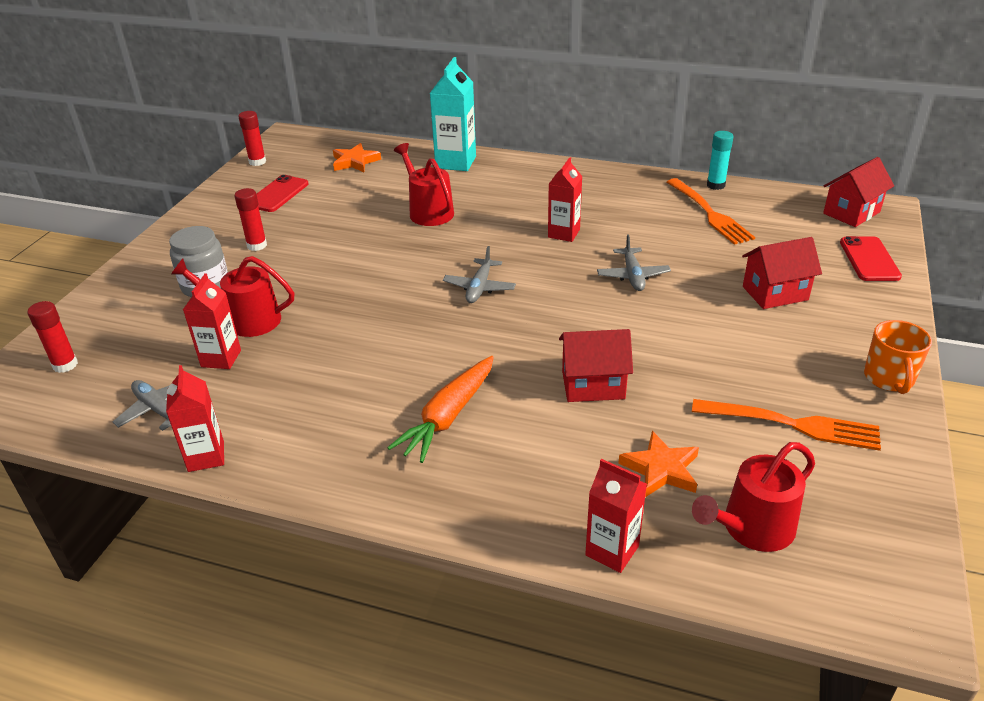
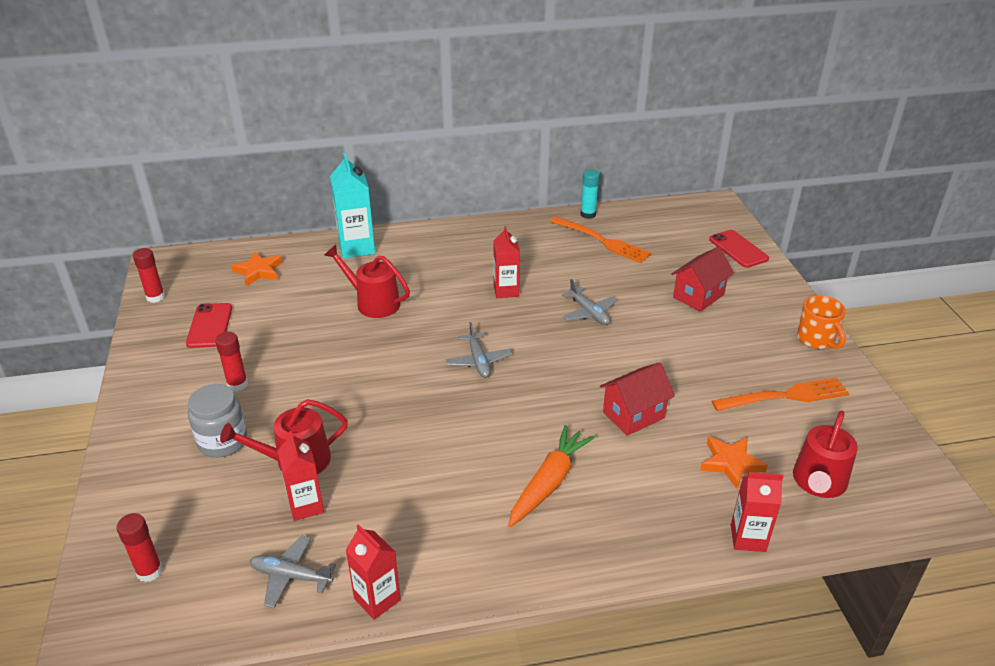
camera: 30 degrees left, 0 degrees up
orange carrot [387,356,494,463] -> orange carrot turned 150 degrees counterclockwise [508,425,595,527]
red house [823,157,894,227] -> none

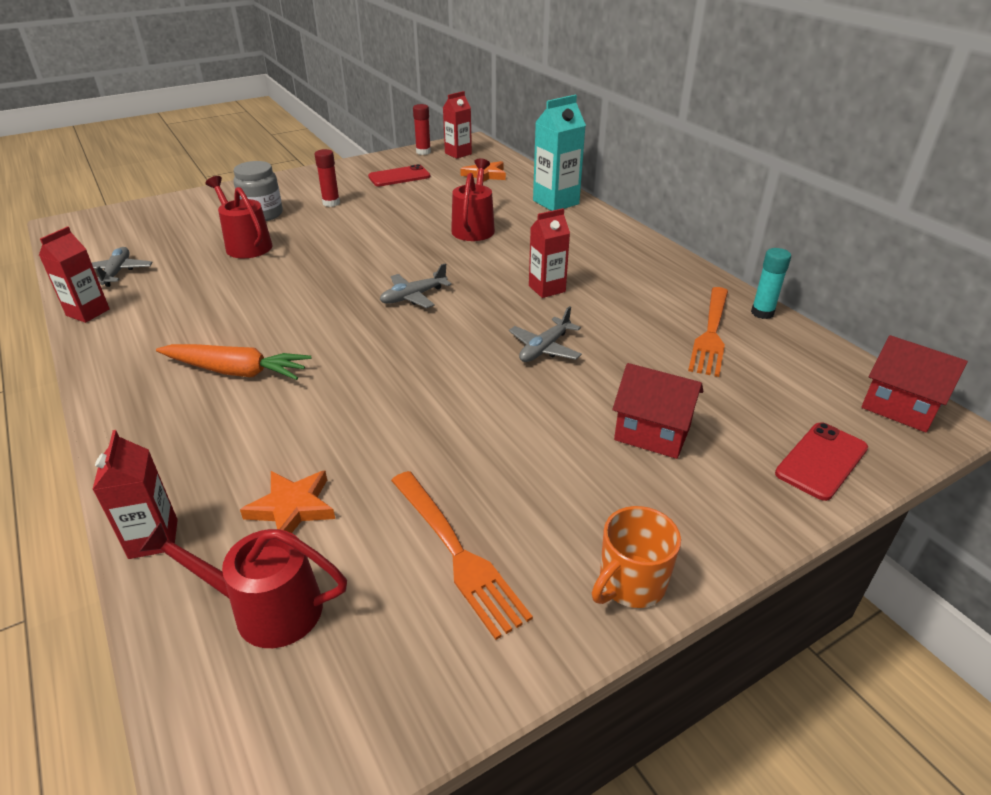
camera: 70 degrees right, 0 degrees up
red glue stick [116,513,163,582] -> none
red carton [278,431,324,521] -> red carton moved to [443,91,472,159]
red house [600,362,675,436] -> red house moved to [861,335,968,433]

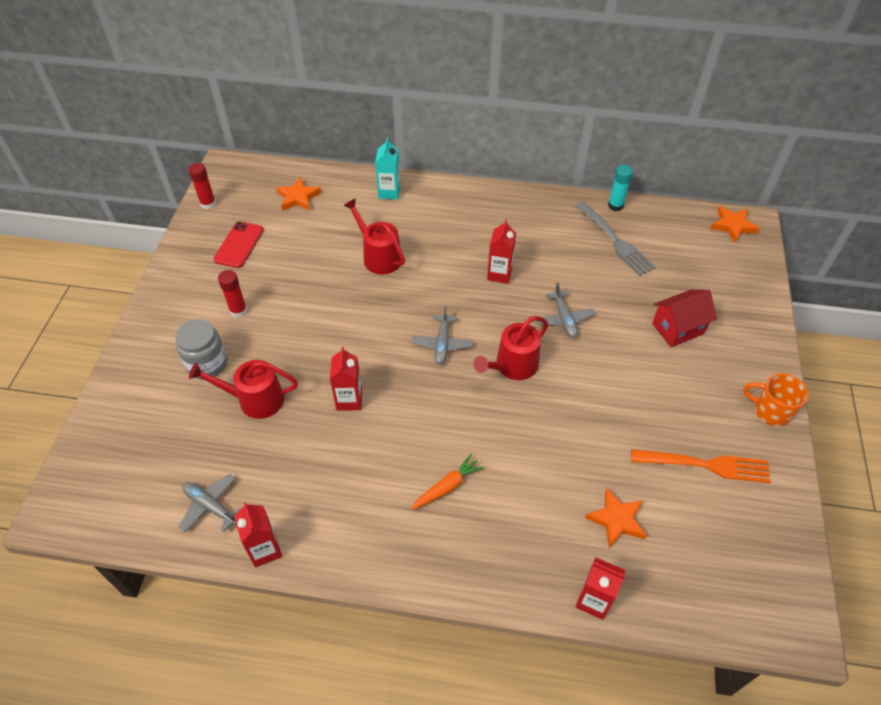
camera: 50 degrees left, 15 degrees up
red watering can [139,522,347,648] -> red watering can moved to [473,316,549,380]
orange carrot [156,344,311,380] -> orange carrot [411,454,484,510], size x0.66
red carton [443,91,472,159] -> red carton moved to [330,347,362,411]
turquoise carton [533,95,586,211] -> turquoise carton [375,138,400,200], size x0.67
orange mug [592,506,681,608] -> orange mug turned 120 degrees clockwise [743,373,809,427]
orange fork [688,287,728,377] -> grey fork [575,201,655,276]
red phone [775,422,868,501] -> none
red house [861,335,968,433] -> orange star [710,206,760,243]

